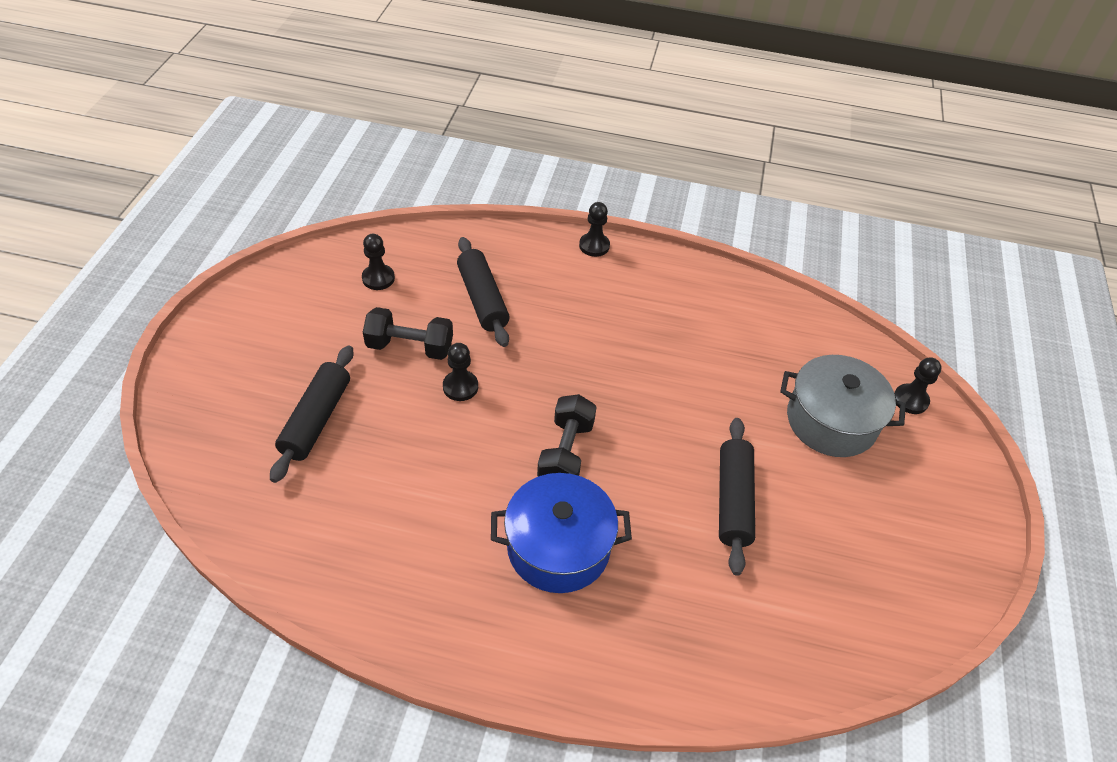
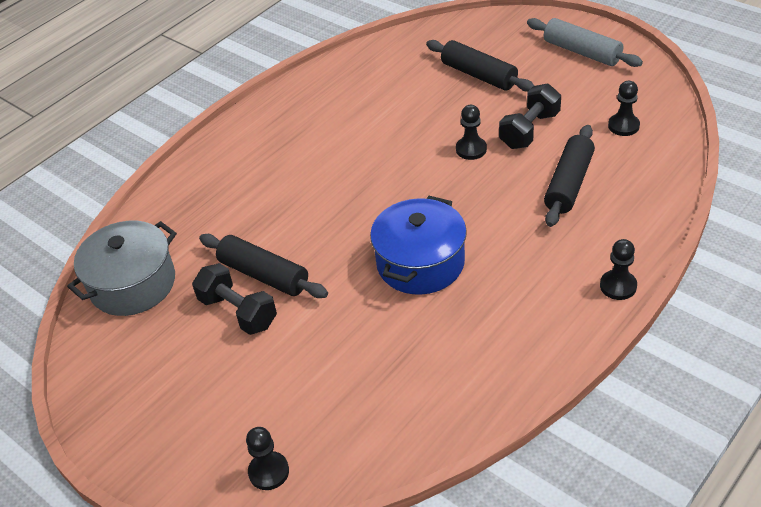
camera: 125 degrees right, 5 degrees down
black rolling pin [457,237,510,347] -> black rolling pin turned 75 degrees counterclockwise [544,125,595,227]
blue pot [491,473,632,593] -> blue pot moved to [370,196,467,295]
black dumbbell [537,394,596,476] -> black dumbbell moved to [192,263,277,335]
grey pot [780,355,906,457] -> grey pot moved to [67,221,177,316]
none -> grey rolling pin [527,18,643,67]

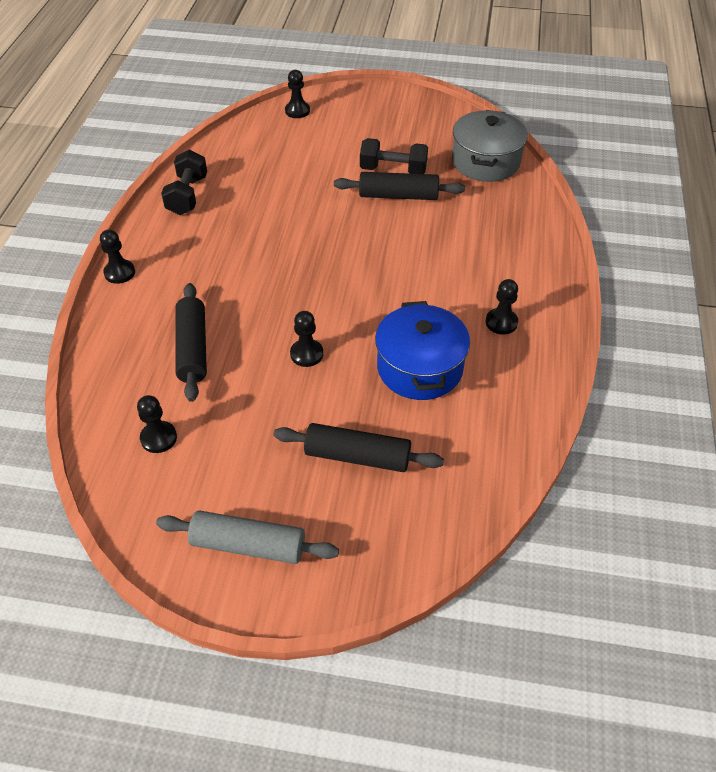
camera: 145 degrees right, 5 degrees up
blue pot [370,196,467,295] -> blue pot moved to [375,301,470,400]
black dumbbell [499,83,561,149] -> black dumbbell moved to [161,149,207,215]
none -> black pawn [486,279,518,335]

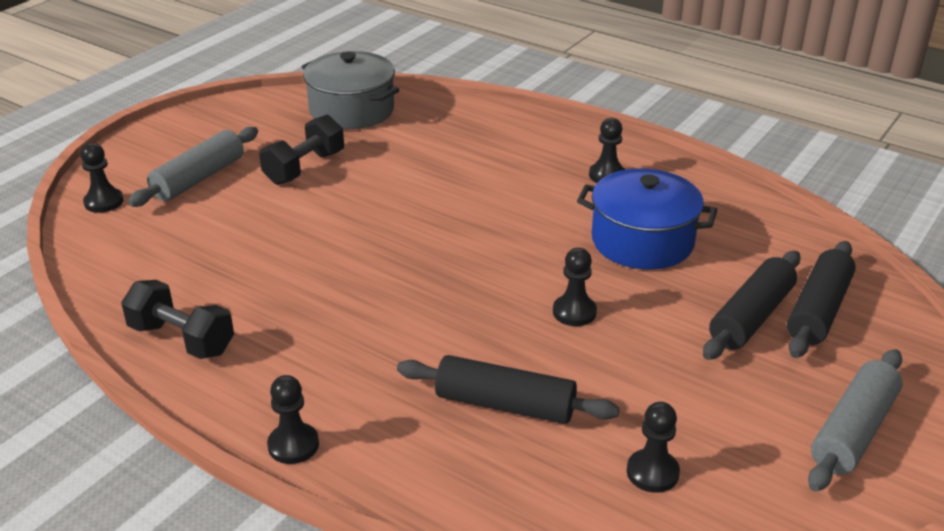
camera: 65 degrees left, 15 degrees down
black rolling pin [334,172,465,200] -> black rolling pin moved to [787,241,856,358]
none -> grey rolling pin [128,127,258,207]

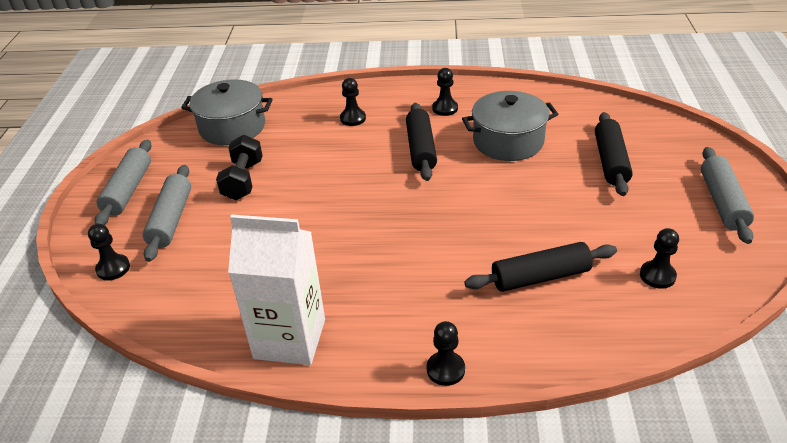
camera: 30 degrees left, 5 degrees up
black dumbbell [121,280,234,359] -> white carton [228,214,325,365]
black pawn [553,248,597,326] -> black pawn moved to [340,78,366,126]
blue pot [577,169,717,270] -> grey pot [462,91,558,161]
black rolling pin [787,241,856,358] -> black rolling pin moved to [406,103,437,181]
none -> grey rolling pin [95,140,152,225]

